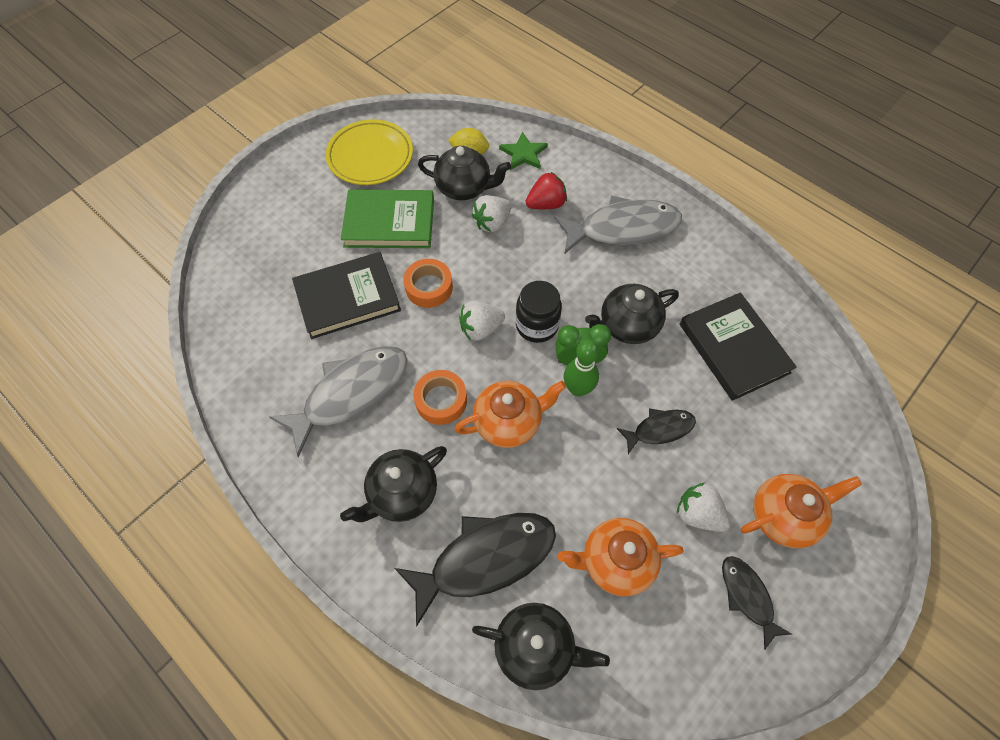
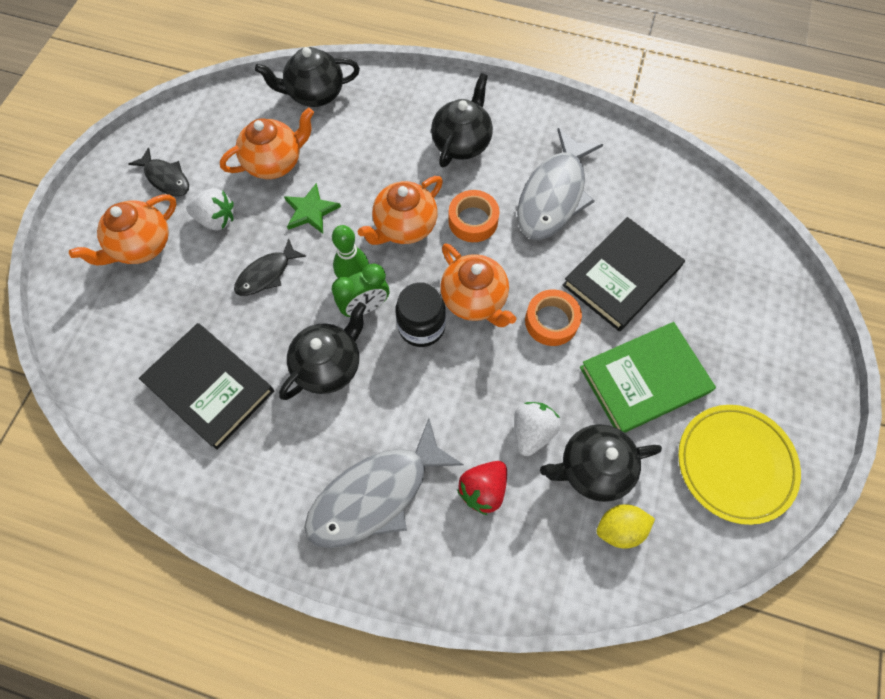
camera: 155 degrees right, 5 degrees up
black fish [394,513,556,627] -> none
white strawberry [459,300,505,341] -> orange teapot [440,243,516,327]
green star [499,132,548,170] -> green star moved to [284,183,341,234]

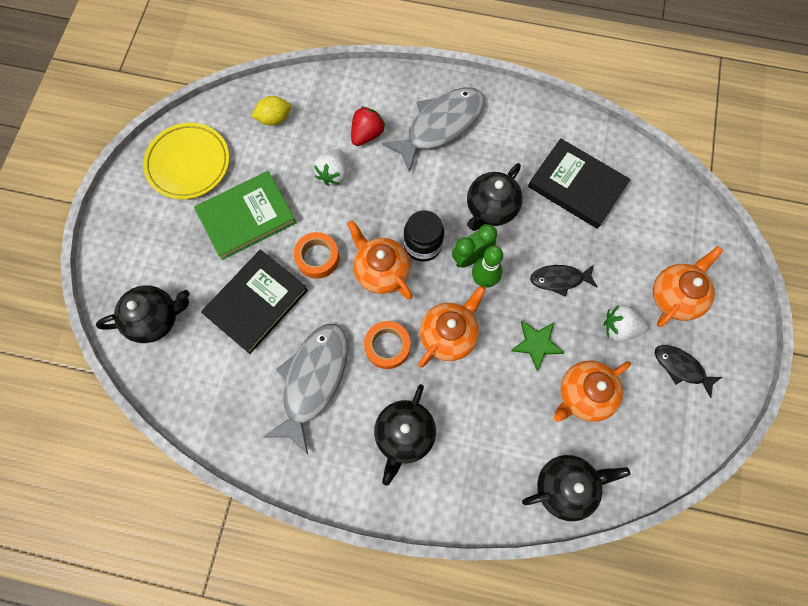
camera: 175 degrees right, 5 degrees up
black fish [234,238,306,296] -> black fish turned 135 degrees counterclockwise [530,265,597,296]
black teapot [540,424,662,502] -> black teapot moved to [96,285,190,343]

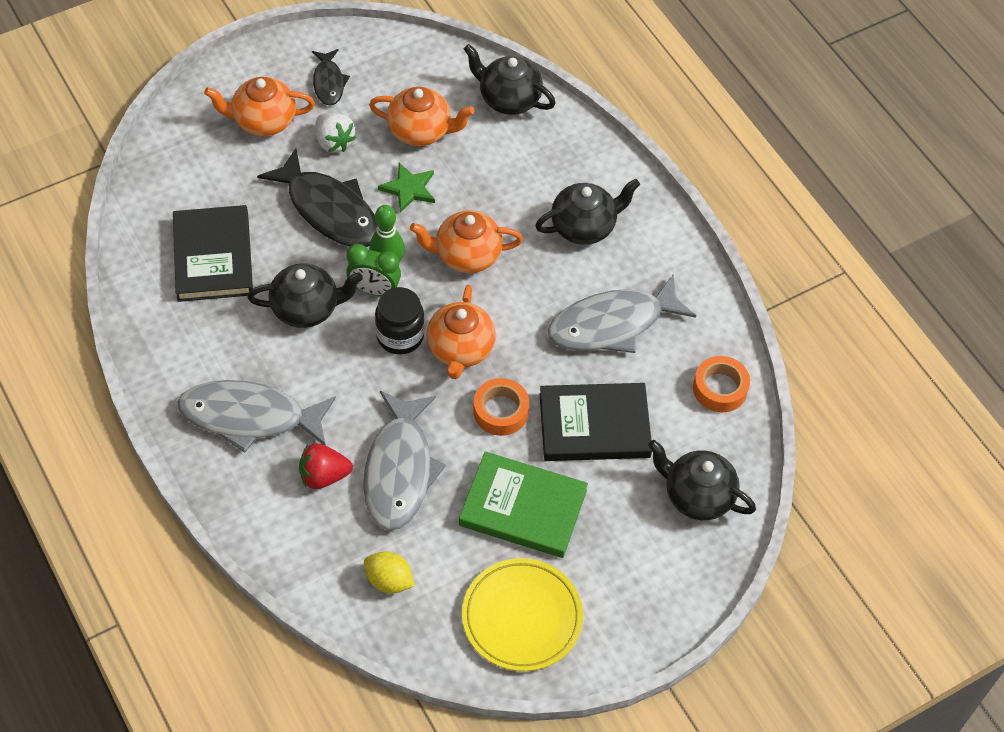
camera: 135 degrees left, 15 degrees down
white strawberry [313,149,347,186] -> grey fish [363,391,446,531]
orange tape [364,321,410,369] -> orange tape moved to [693,356,750,412]
black fish [530,265,597,296] -> black fish [257,148,378,247], size x1.86

